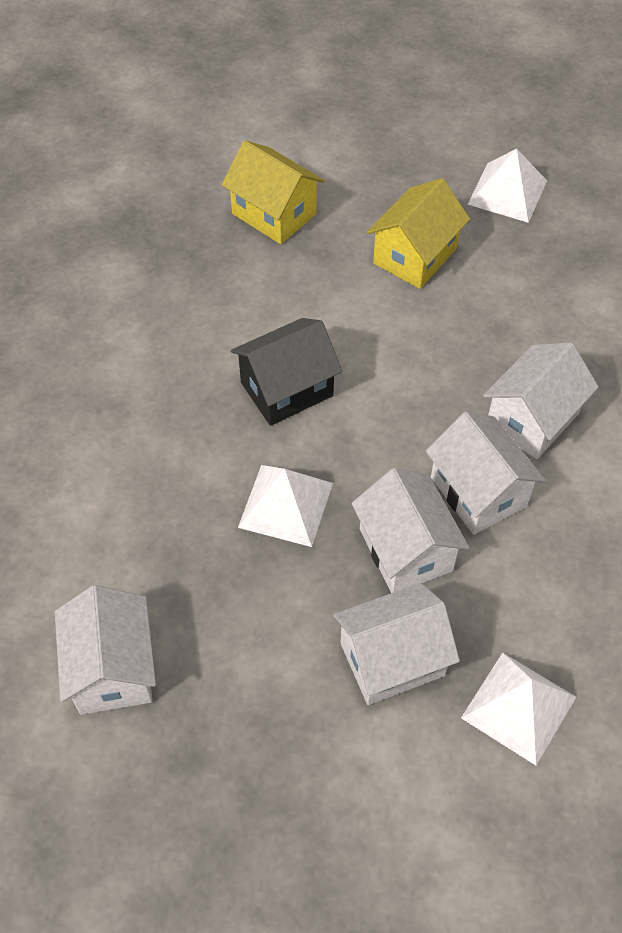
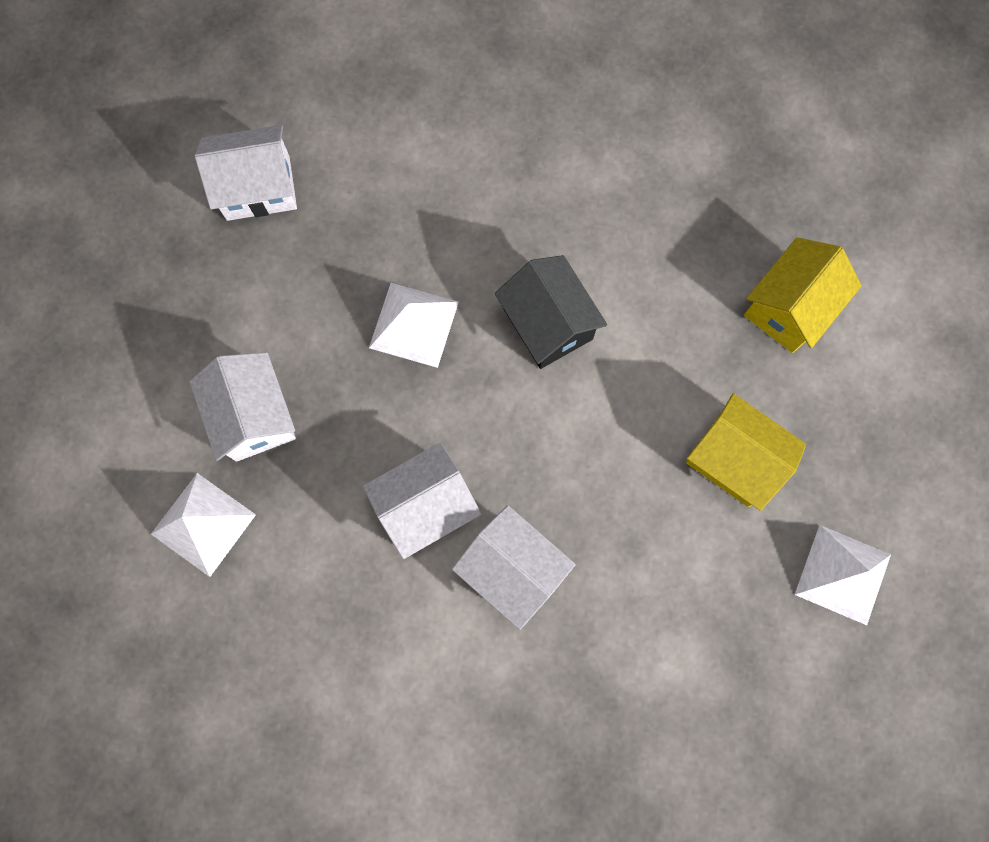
camera: 90 degrees right, 20 degrees up
white house [351,468,469,593] -> none

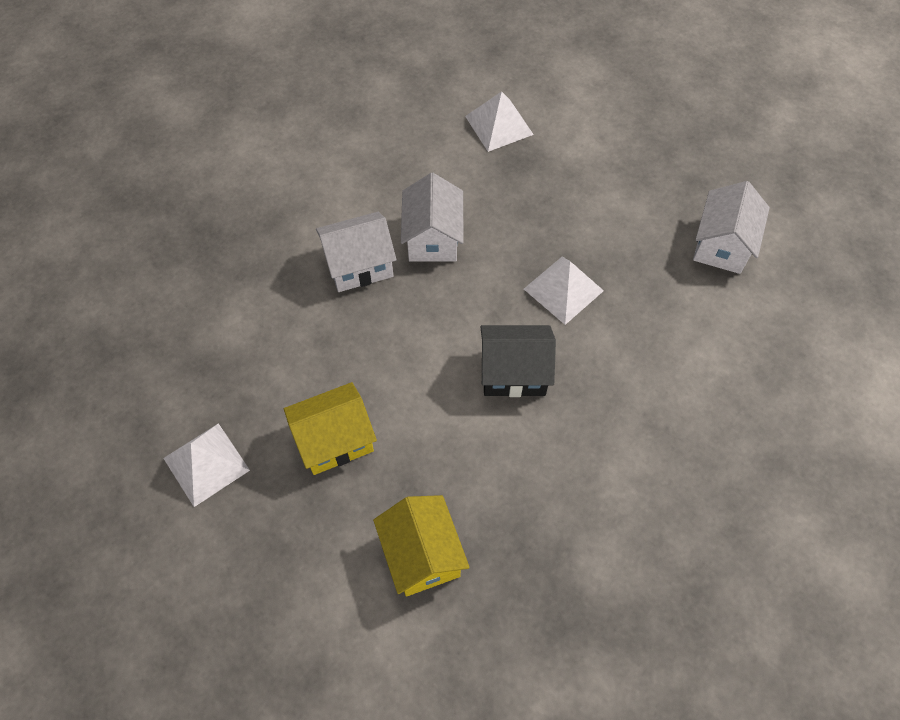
camera: 120 degrees right, 15 degrees down
white house [190,352,296,462] -> none

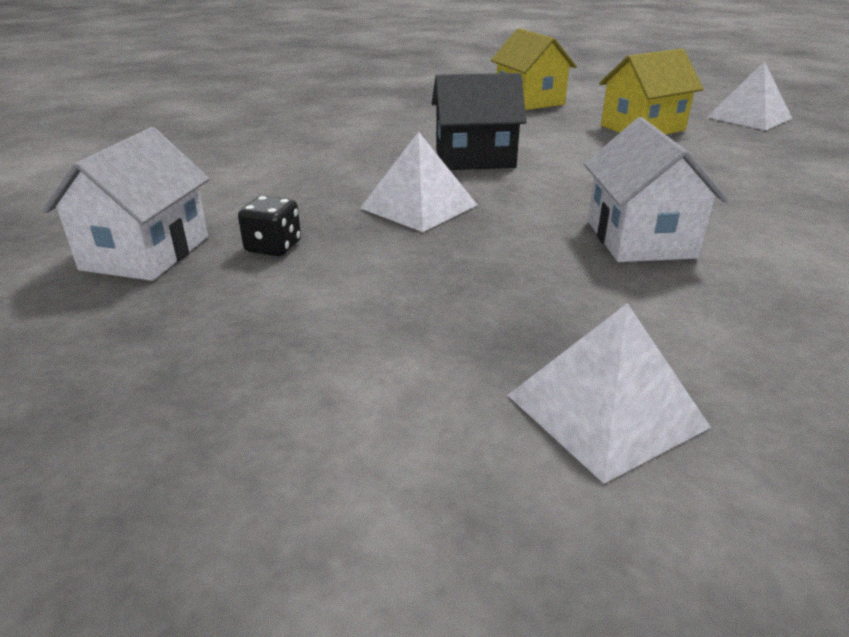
camera: 175 degrees right, 30 degrees down
white house [316,212,397,292] -> none
none -> black dice [238,196,301,256]

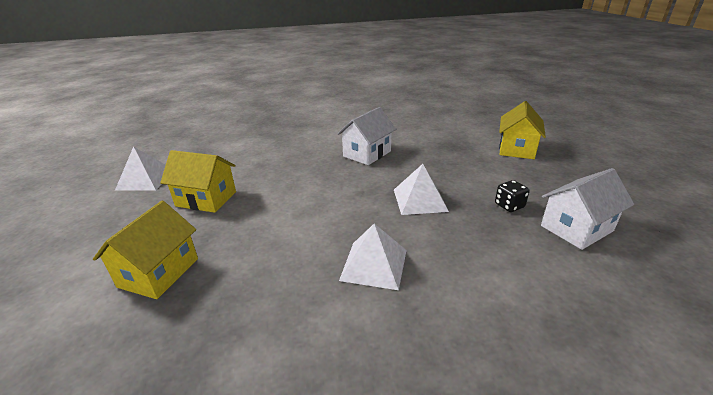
camera: 135 degrees left, 0 degrees up
black house [432,73,527,170] -> none
white pyramid [508,303,711,484] -> white pyramid moved to [339,224,407,290]
none -> yellow house [499,101,546,159]

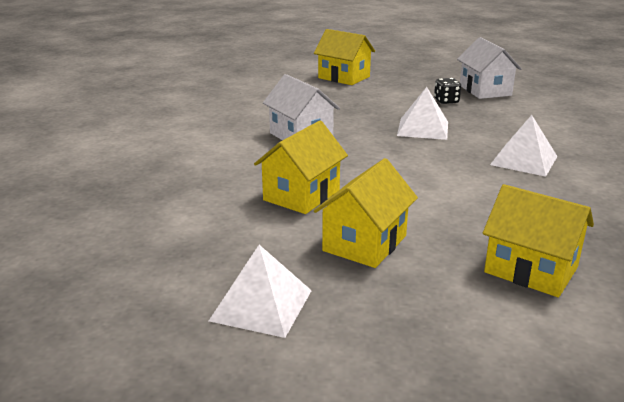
camera: 75 degrees left, 5 degrees down
none -> yellow house [254,121,348,214]

